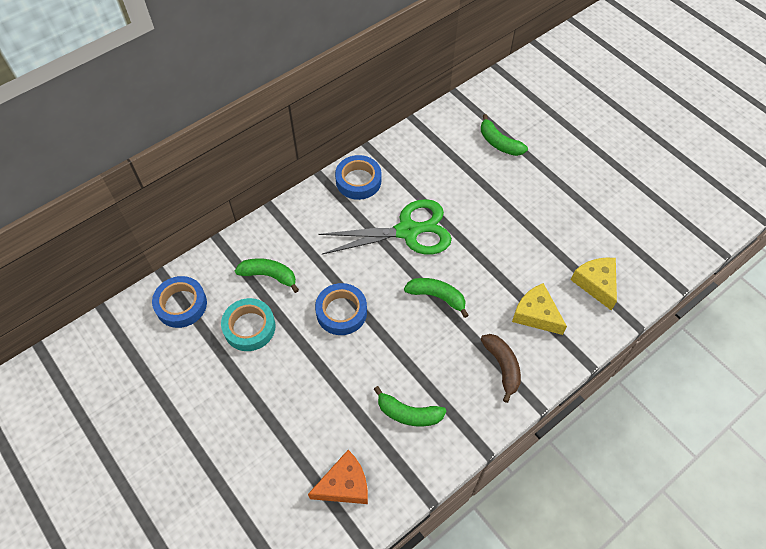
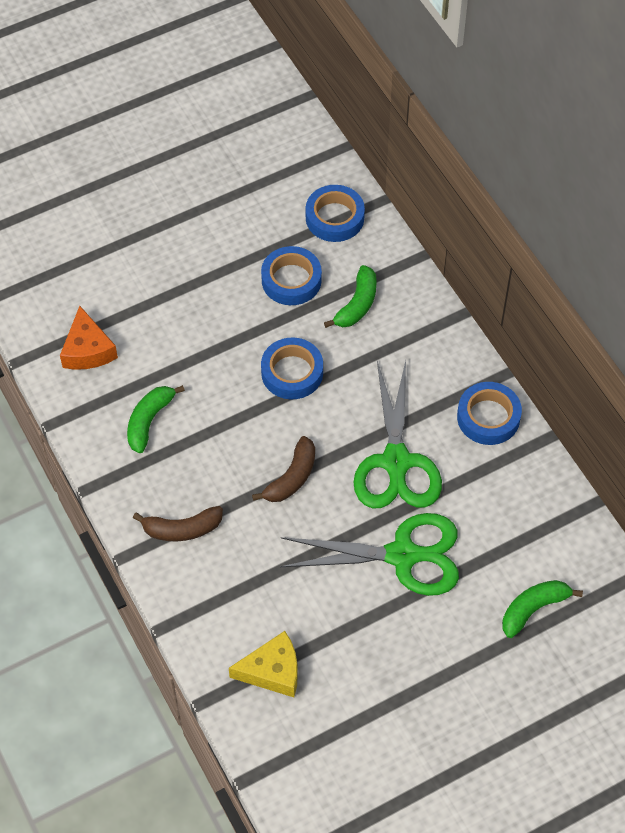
camera: 100 degrees right, 0 degrees up
turquoise tape [221,298,275,351] -> blue tape [261,246,322,305]
green banana [404,278,469,318] -> brown banana [252,436,315,502]
yellow cheese [512,283,567,335] -> none
none -> green scissors [280,513,459,596]

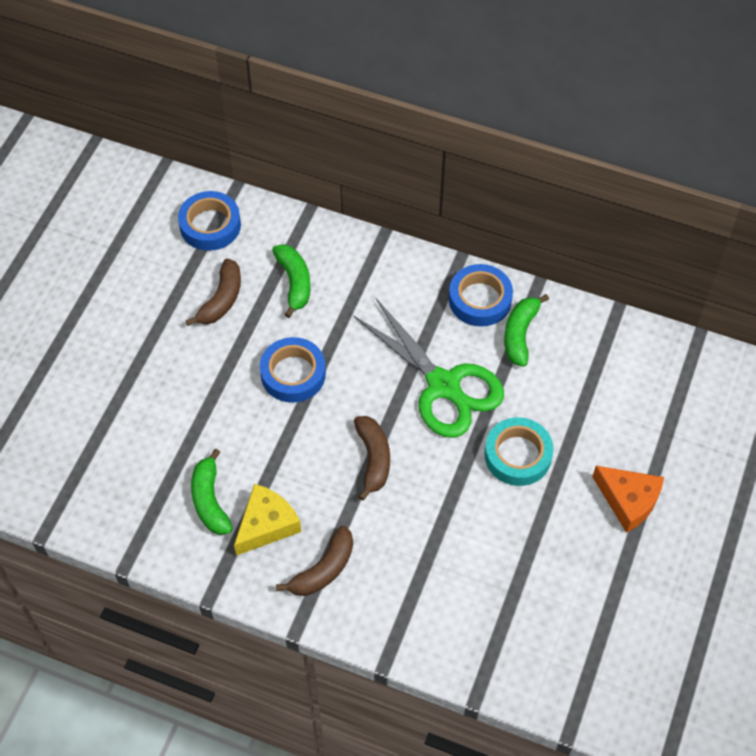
camera: 40 degrees left, 0 degrees up
orange cheese [60,306,118,370] -> orange cheese moved to [593,466,664,533]
yellow cheese [229,631,298,697] -> yellow cheese moved to [234,484,301,556]
blue tape [261,246,322,305] -> brown banana [185,258,241,326]
green scissors [280,513,459,596] -> turquoise tape [484,417,554,486]
green banana [502,580,583,638] -> green banana moved to [504,294,549,367]

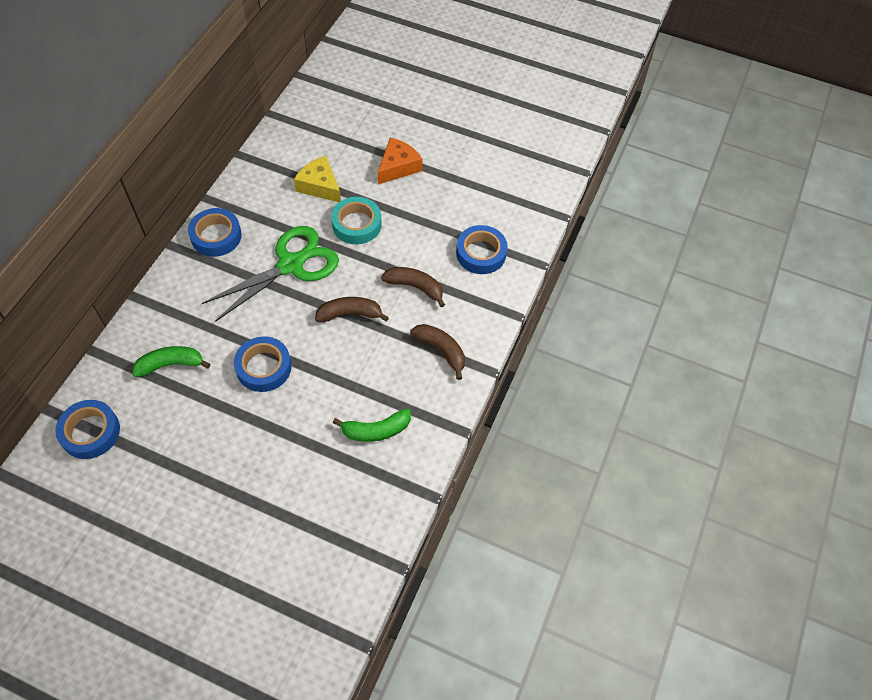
camera: 90 degrees left, 0 degrees up
brown banana [185,258,241,326] -> brown banana moved to [381,267,445,307]
yellow cheese [234,484,301,556] -> yellow cheese moved to [294,156,341,202]
green banana [504,294,549,367] -> none
none -> blue tape [456,225,508,274]

